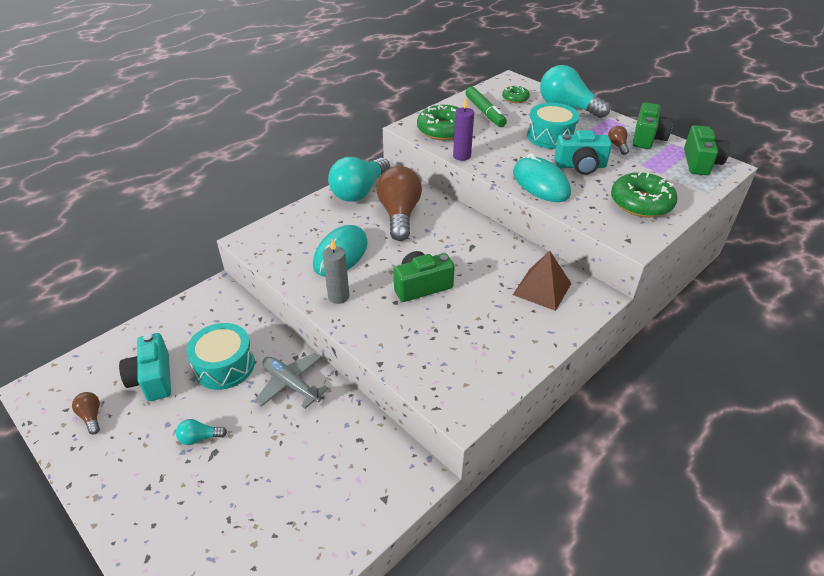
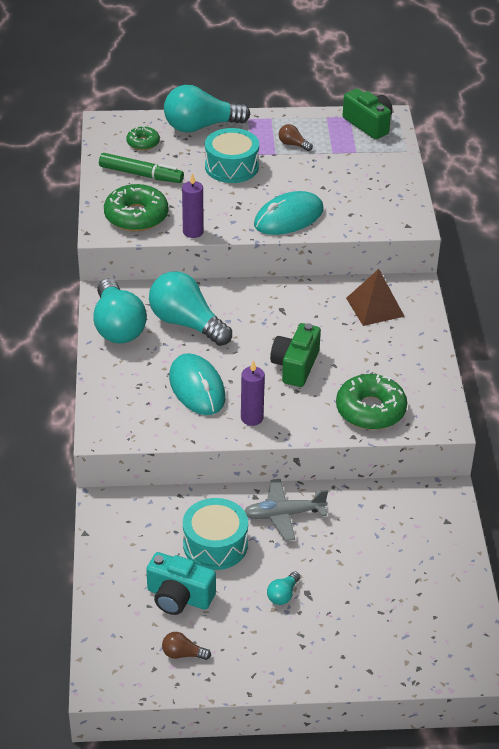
camera: 50 degrees left, 0 degrees up
grey candle [323,239,349,304] -> purple candle [241,360,265,426]
brown light bulb [377,166,422,241] -> turquoise light bulb [149,271,232,346]
turquoise mouse [513,153,571,202] -> turquoise mouse turned 45 degrees counterclockwise [254,191,324,235]
turquoise camera [554,130,612,175] -> none
green donut [611,172,678,218] -> green donut moved to [336,374,407,430]
green camera [633,103,673,149] -> none

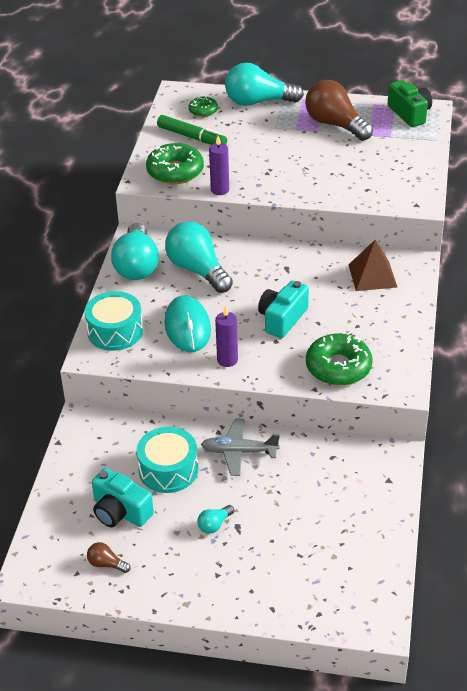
camera: 15 degrees right, 0 degrees up
turquoise drum [205,128,259,183] -> turquoise drum moved to [84,291,143,351]
turquoise mouse [254,191,324,235] -> none
green camera [270,323,321,387] -> turquoise camera [258,280,309,338]
brown light bulb [279,124,313,151] -> brown light bulb [305,80,373,141], size x2.33

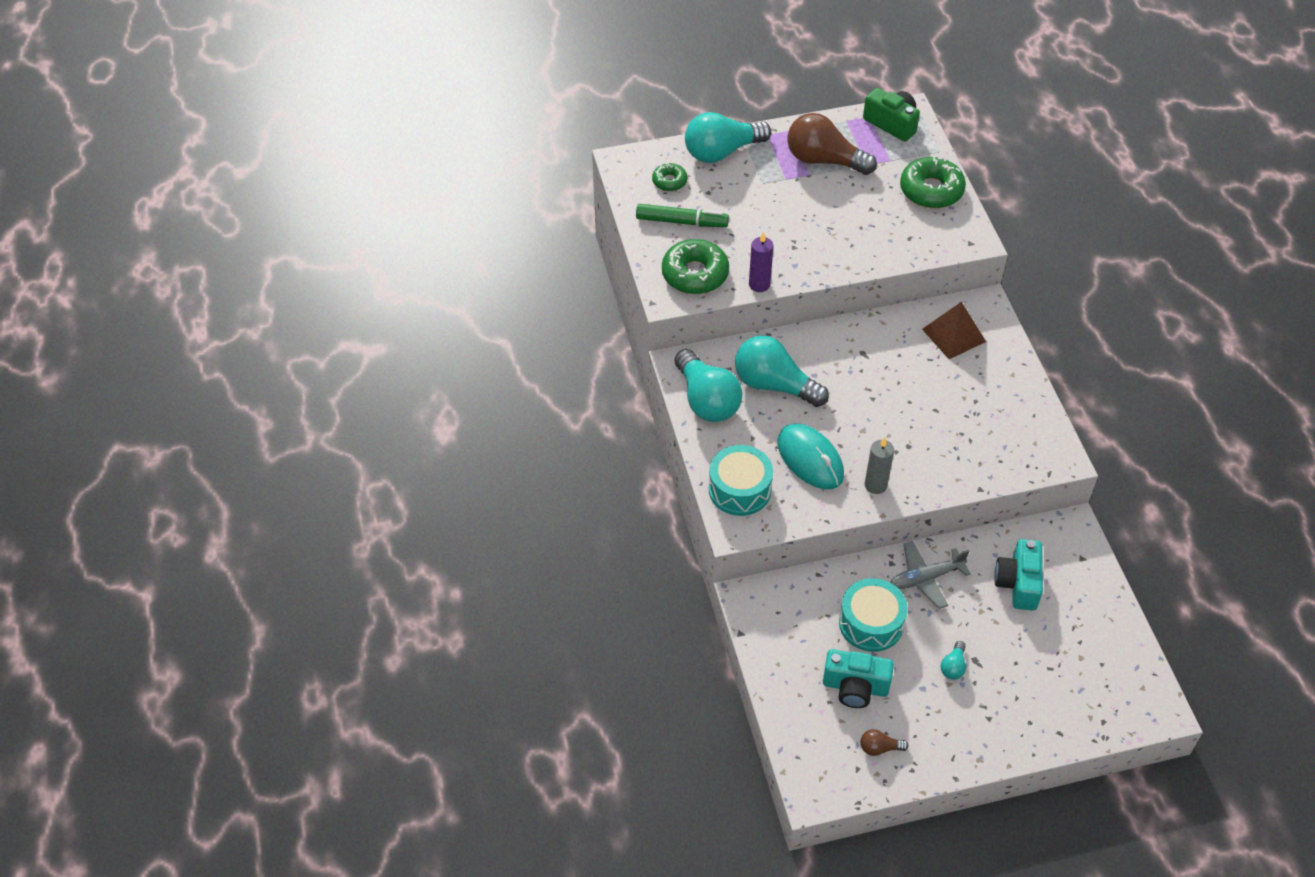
camera: 25 degrees left, 10 degrees up
purple candle [215,306,238,367] -> grey candle [865,437,894,494]
turquoise camera [258,280,309,338] -> turquoise camera moved to [994,539,1043,611]
green donut [306,333,373,385] -> green donut moved to [900,157,966,208]

